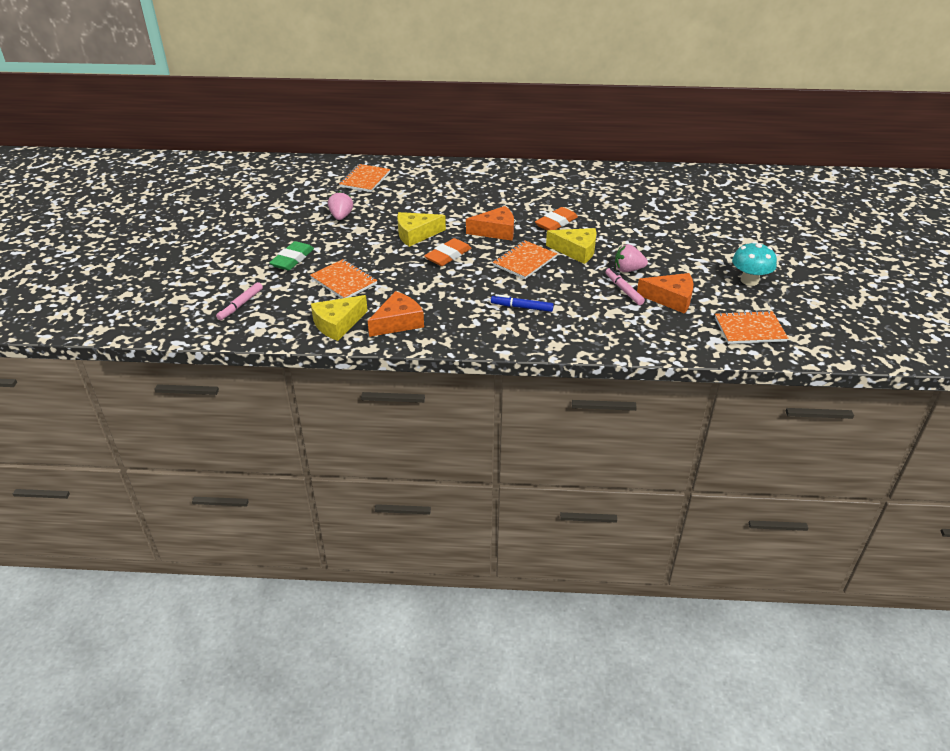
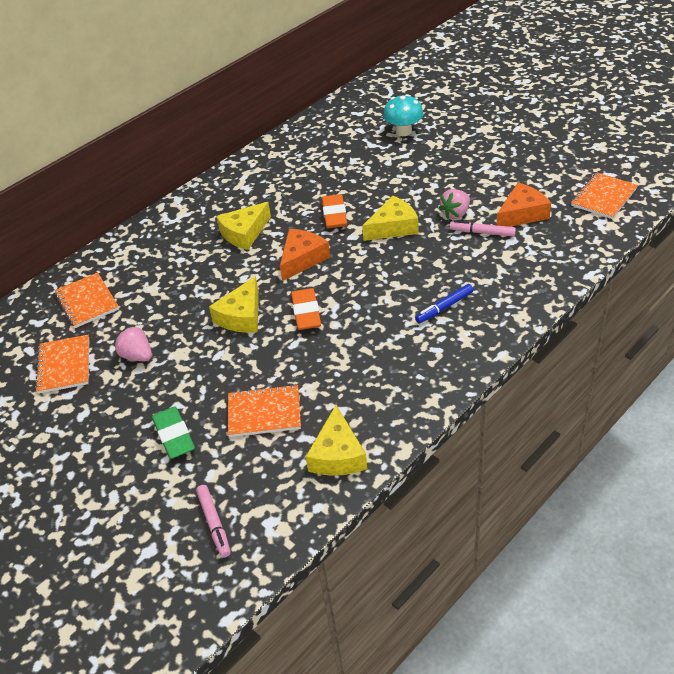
camera: 45 degrees left, 5 degrees up
orange cheese [368,291,424,337] -> none
orange notebook [493,240,557,279] -> orange notebook moved to [35,335,89,394]
turquoise mushroom [732,242,777,286] -> turquoise mushroom moved to [383,94,424,136]
none -> yellow cheese [216,202,271,250]

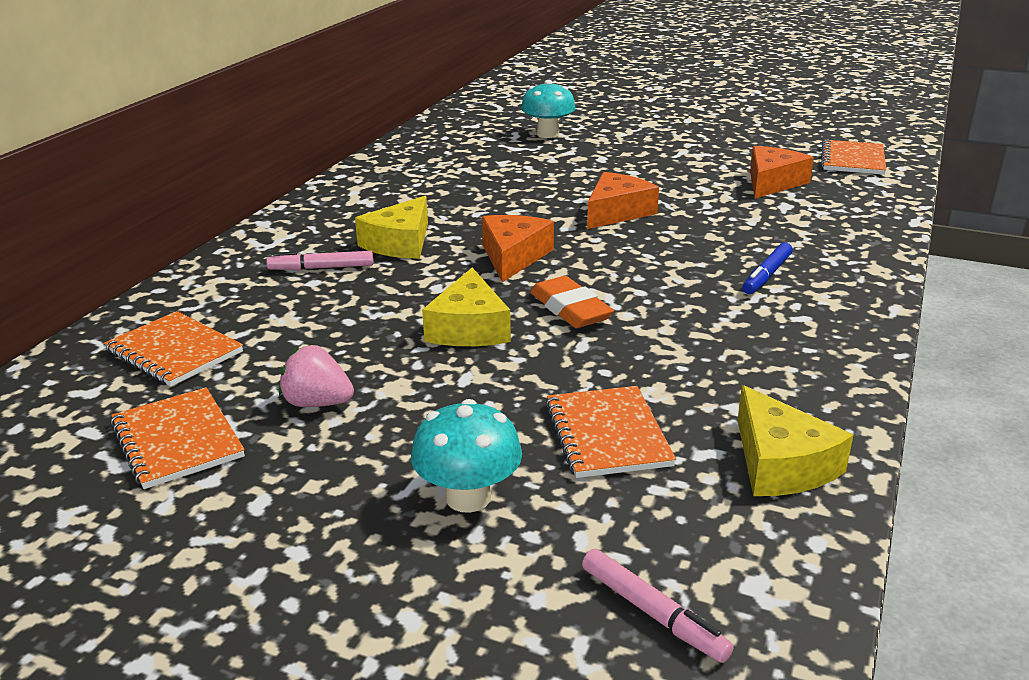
camera: 25 degrees left, 15 degrees down
green eraser [152,407,195,459] -> turquoise mushroom [411,399,522,513]
orange notebook [228,384,301,437] -> orange notebook turned 75 degrees counterclockwise [546,386,676,478]
orange eraser [322,194,347,228] -> none
yellow cheese [362,196,419,241] -> orange cheese [587,172,659,229]
pink strawberry [439,189,470,219] -> none
pink marker [450,220,516,237] -> pink marker moved to [266,251,374,270]

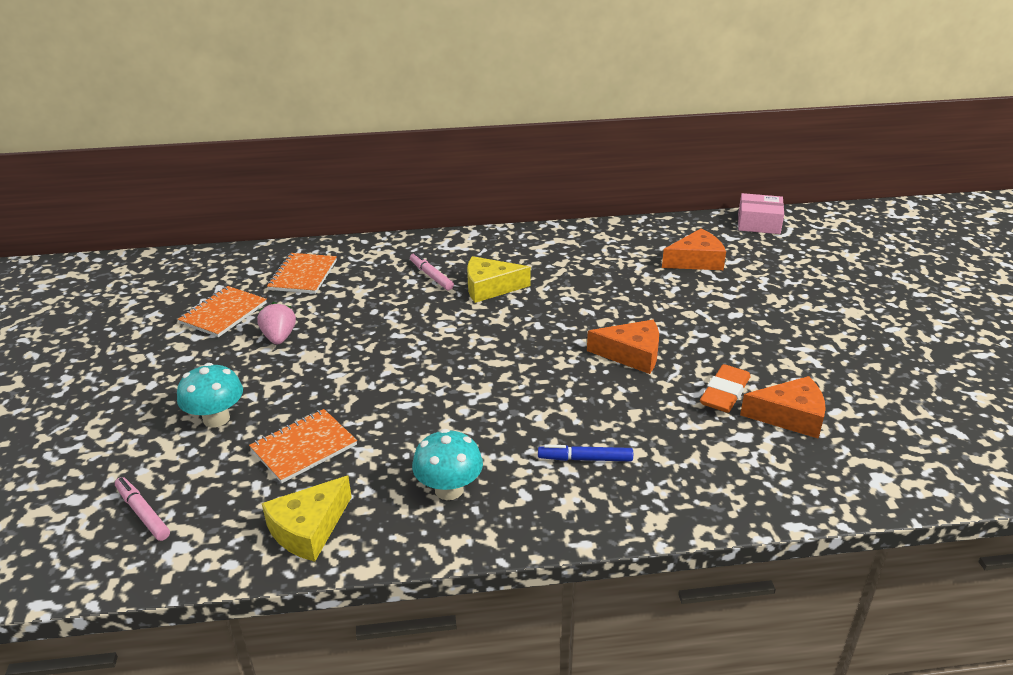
camera: 60 degrees right, 5 degrees up
yellow cheese [422,268,511,346] -> none
orange cheese [482,215,554,282] -> orange cheese moved to [662,229,726,270]
turquoise mushroom [521,80,576,138] -> turquoise mushroom moved to [412,429,483,500]
orange eraser [530,276,614,328] -> orange eraser moved to [700,364,751,413]
pink marker [582,549,734,663] -> pink marker turned 120 degrees clockwise [115,477,170,541]
orange notebook [821,139,886,175] -> none
none -> pink box [738,193,784,234]

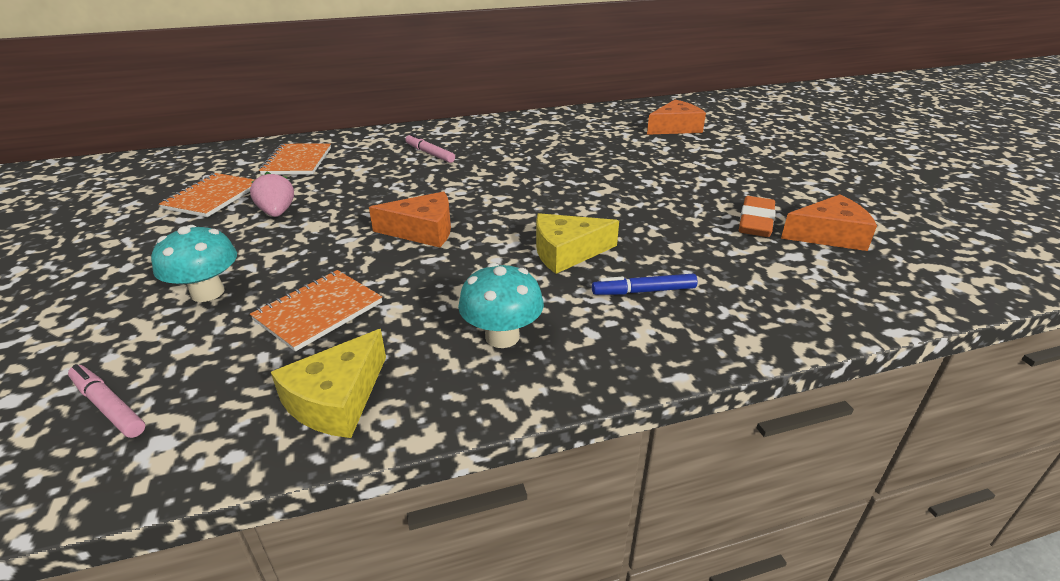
camera: 10 degrees left, 0 degrees up
yellow cheese [467,256,531,303] -> yellow cheese moved to [536,213,619,274]
orange cheese [587,320,659,374] -> orange cheese moved to [369,191,451,248]
pink box [738,193,784,234] -> none

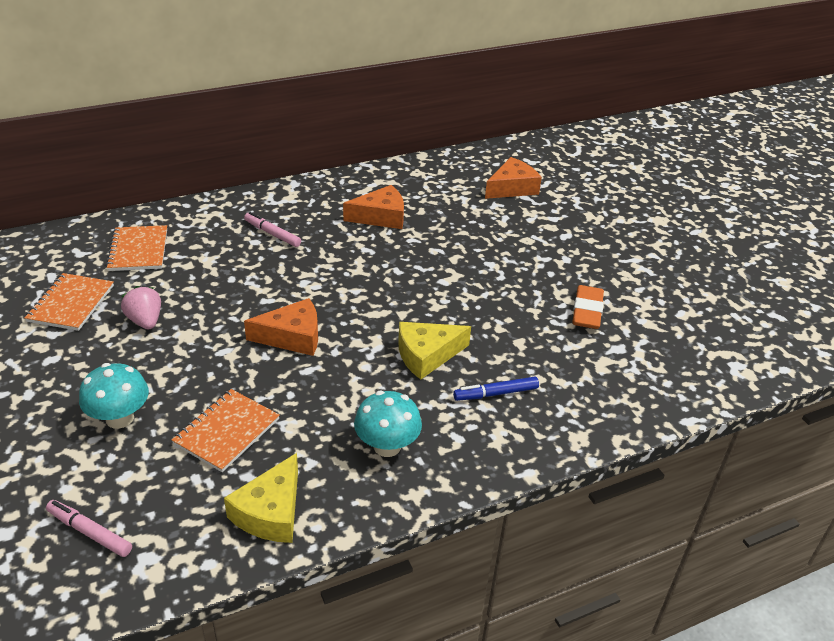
camera: 10 degrees left, 5 degrees up
orange cheese [781,194,877,251] -> orange cheese moved to [343,185,404,229]

